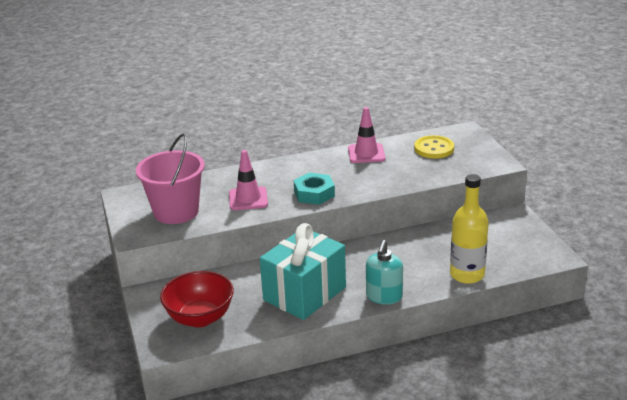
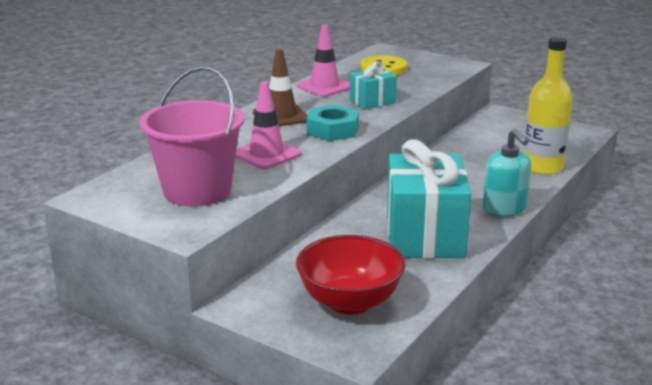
camera: 40 degrees left, 5 degrees down
none -> brown traffic cone [253,49,308,127]
none -> turquoise gift [349,61,397,109]

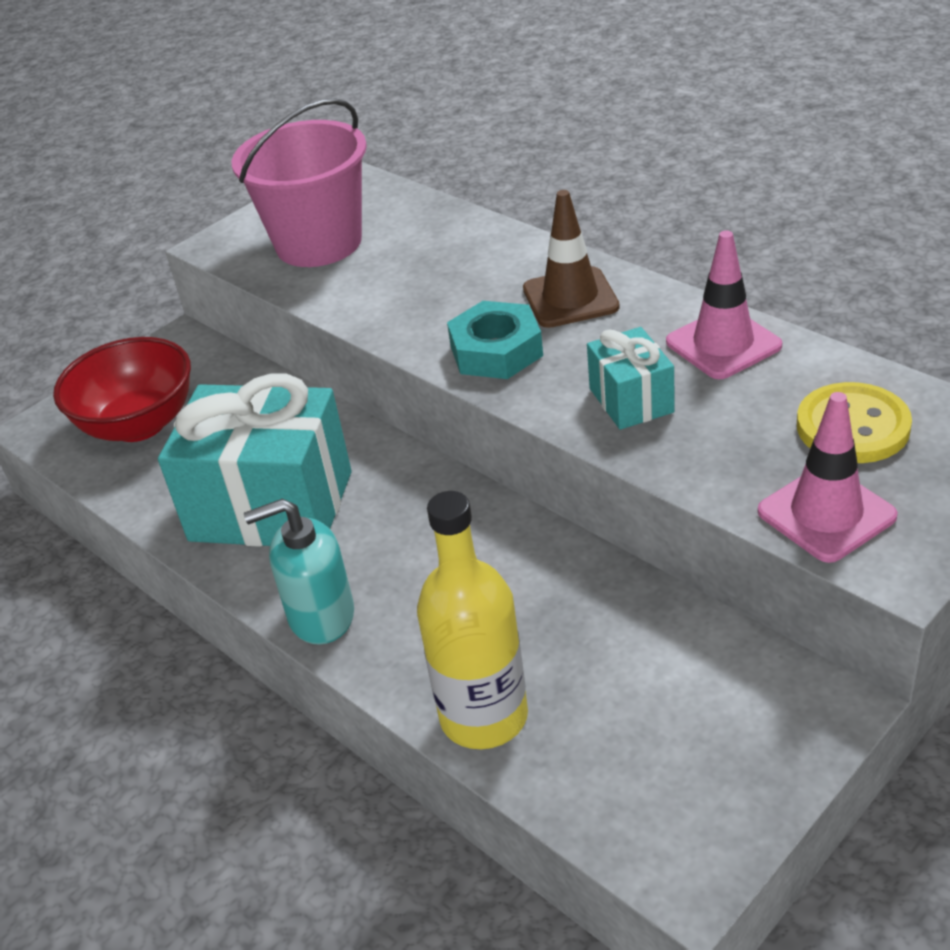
camera: 105 degrees right, 15 degrees up
pink traffic cone [236,81,301,169] -> pink traffic cone moved to [758,392,898,563]

